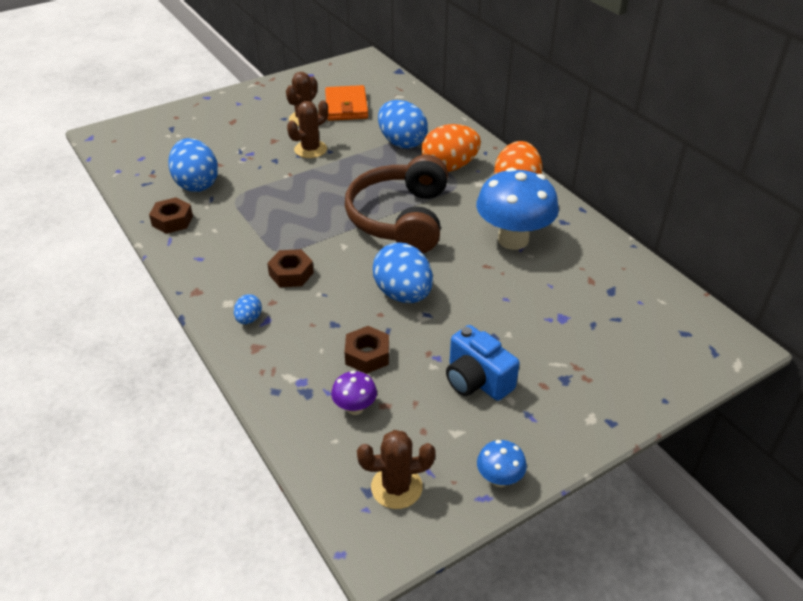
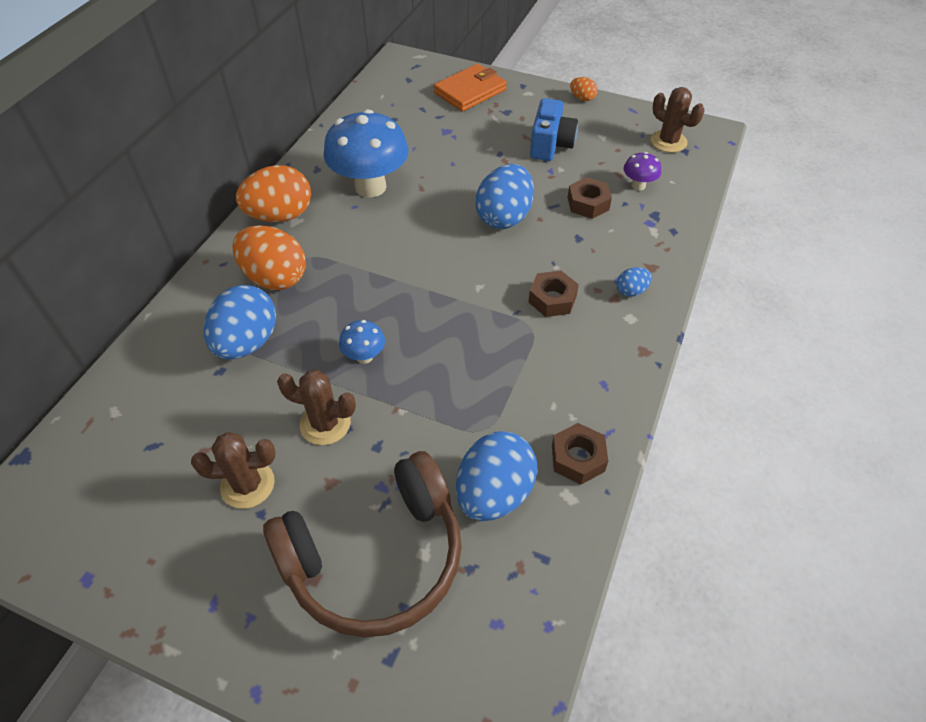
camera: 125 degrees left, 10 degrees up
orange wallet [325,85,368,121] -> orange wallet moved to [434,64,507,112]
brown headphones [345,154,448,253] -> brown headphones moved to [263,451,462,638]
blue mushroom [477,440,527,487] -> blue mushroom moved to [339,320,385,364]
none -> orange egg [570,77,598,101]

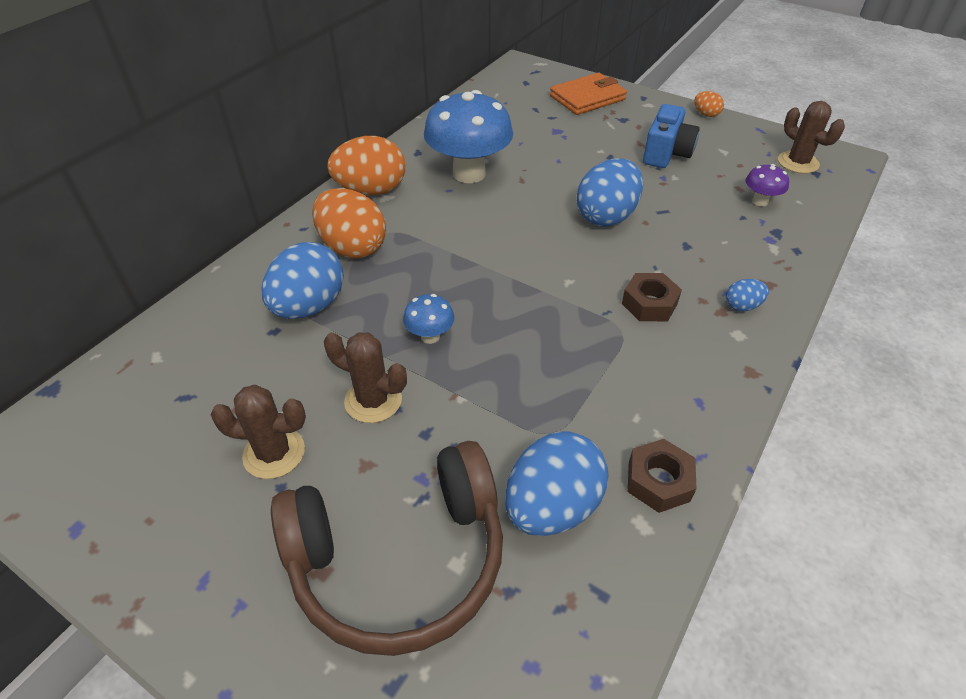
camera: 10 degrees right, 5 degrees down
brown nut [568,177,612,219] -> none

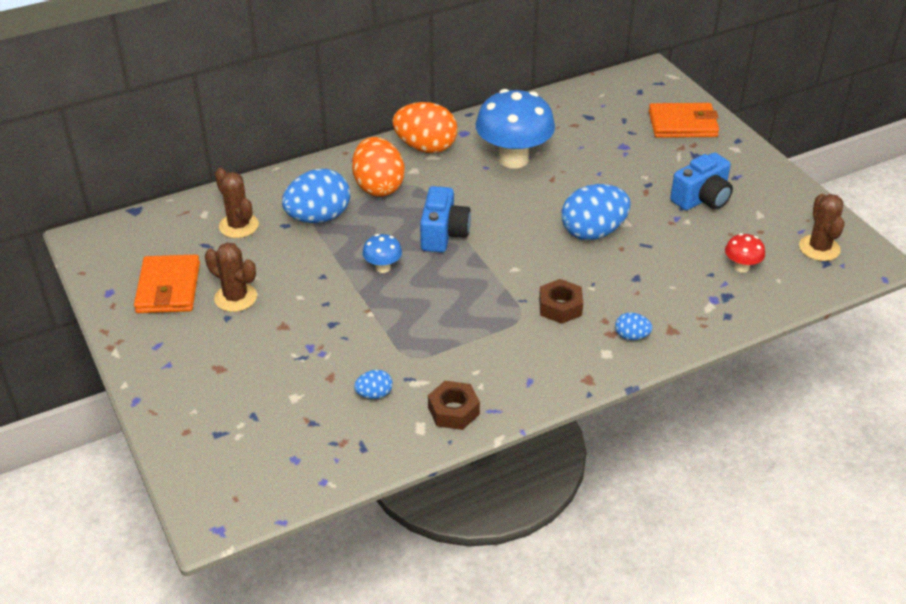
camera: 30 degrees right, 5 degrees down
brown headphones [271,441,503,656] -> none
brown cactus [324,332,407,423] -> brown cactus moved to [215,168,259,238]
blue egg [505,431,608,536] -> blue egg [354,370,393,399], size x0.47
orange egg [694,91,724,117] -> none
purple mushroom [746,164,789,206] -> red mushroom [725,233,765,273]
none -> orange wallet [134,254,200,313]
none -> blue camera [420,186,471,252]

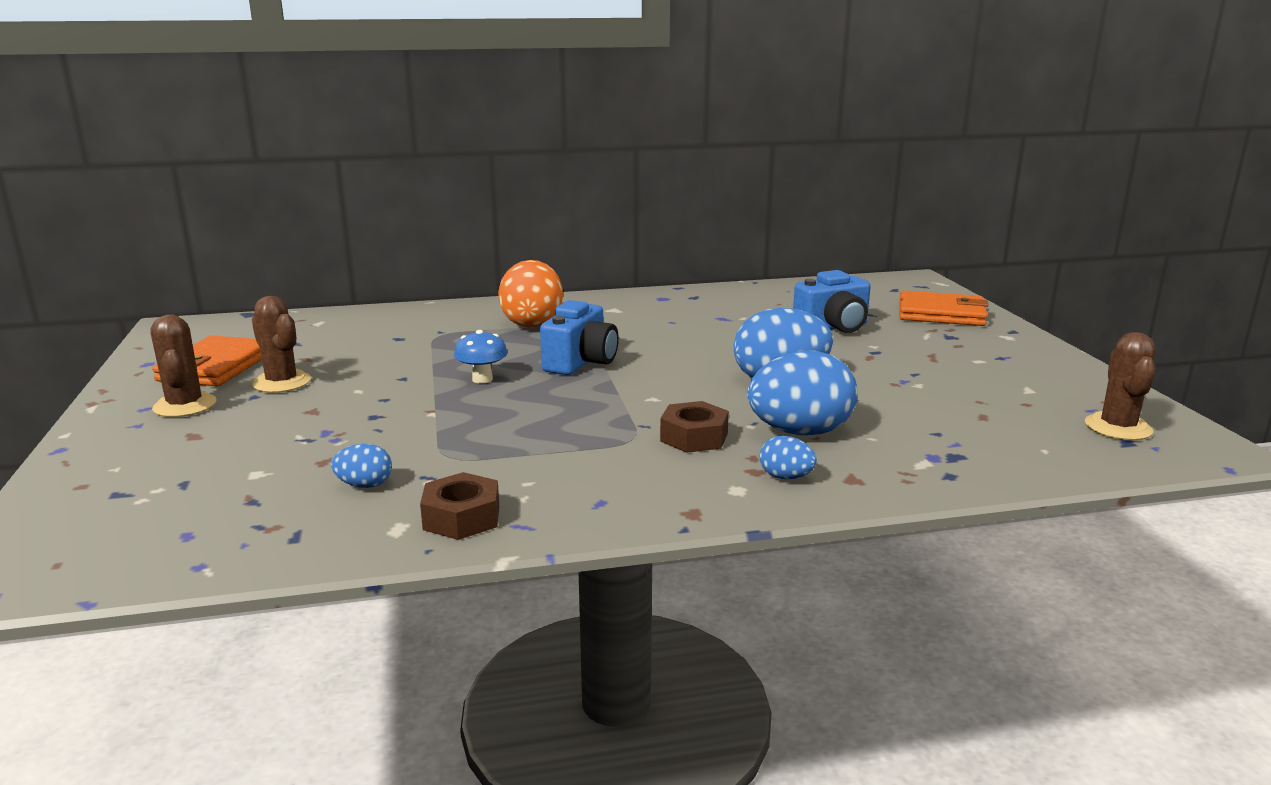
camera: 15 degrees right, 20 degrees down
brown cactus [215,168,259,238] -> brown cactus moved to [151,315,217,417]
blue egg [282,169,350,223] -> blue egg moved to [747,351,858,435]
orange egg [392,102,458,153] -> none
blue mushroom [476,89,555,169] -> none
blue camera [670,153,733,210] -> blue camera moved to [793,270,871,333]
red mushroom [725,233,765,273] -> none

